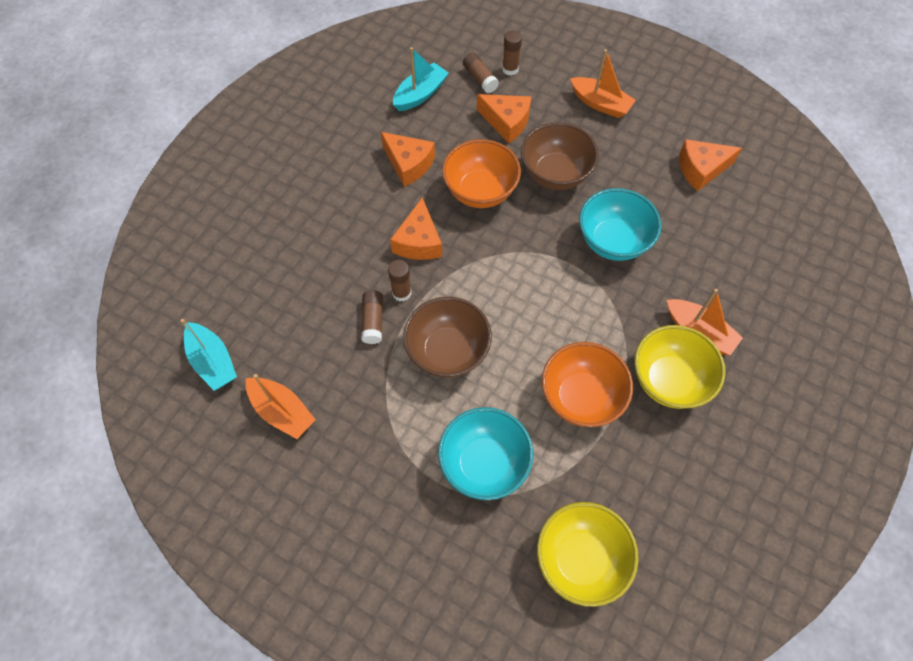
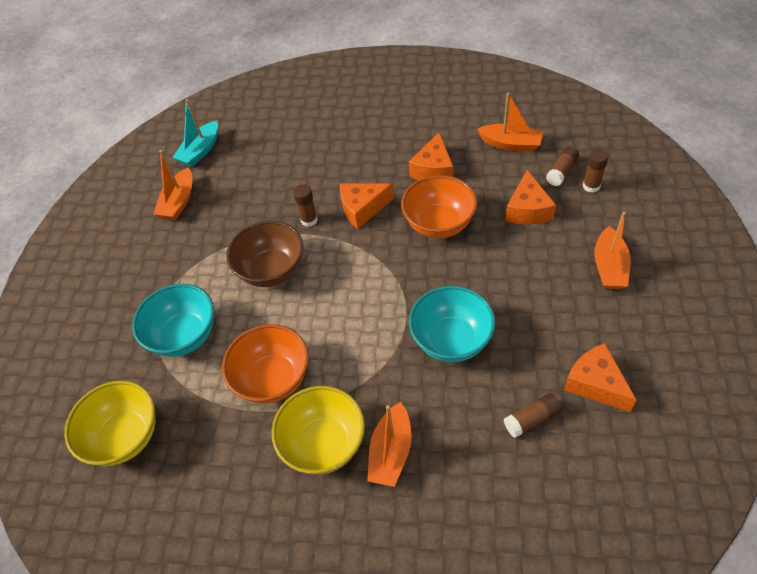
camera: 70 degrees right, 10 degrees down
brown glue stick [361,290,383,344] -> brown glue stick moved to [504,393,562,438]
turquoise boat [393,47,449,111] -> orange boat [477,93,543,152]
brown bowl [521,122,599,190] -> none

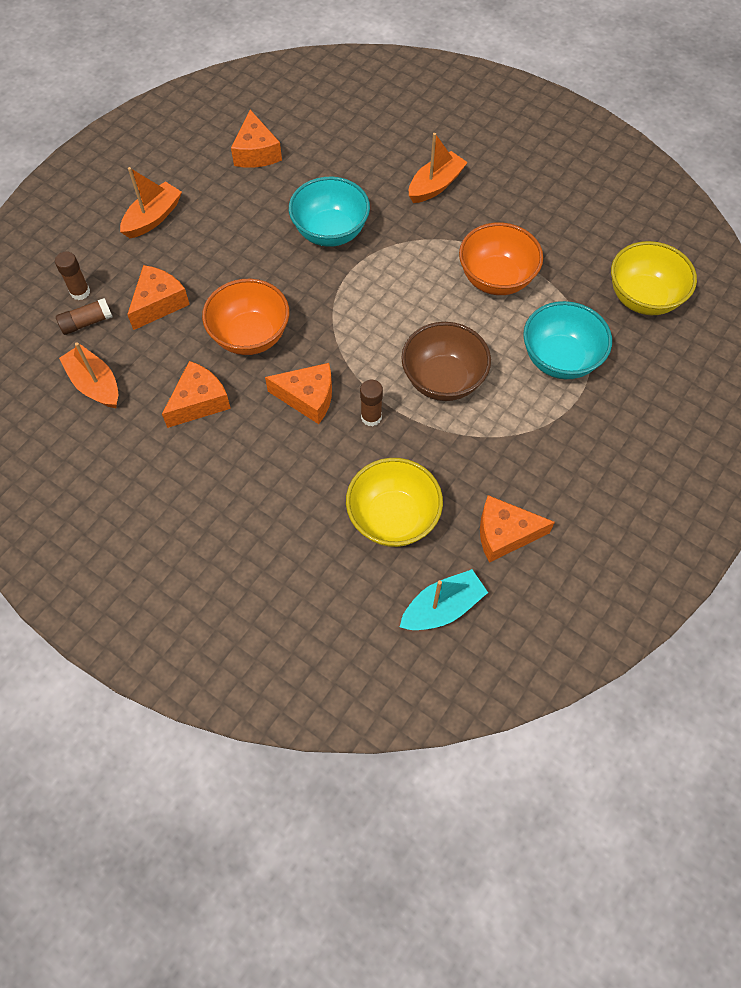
camera: 155 degrees left, 10 degrees up
orange boat [154,150,192,220] -> orange cheese [480,495,555,563]
yellow bowl [272,386,365,474] -> yellow bowl moved to [346,458,443,547]
brown glue stick [504,393,562,438] -> none

